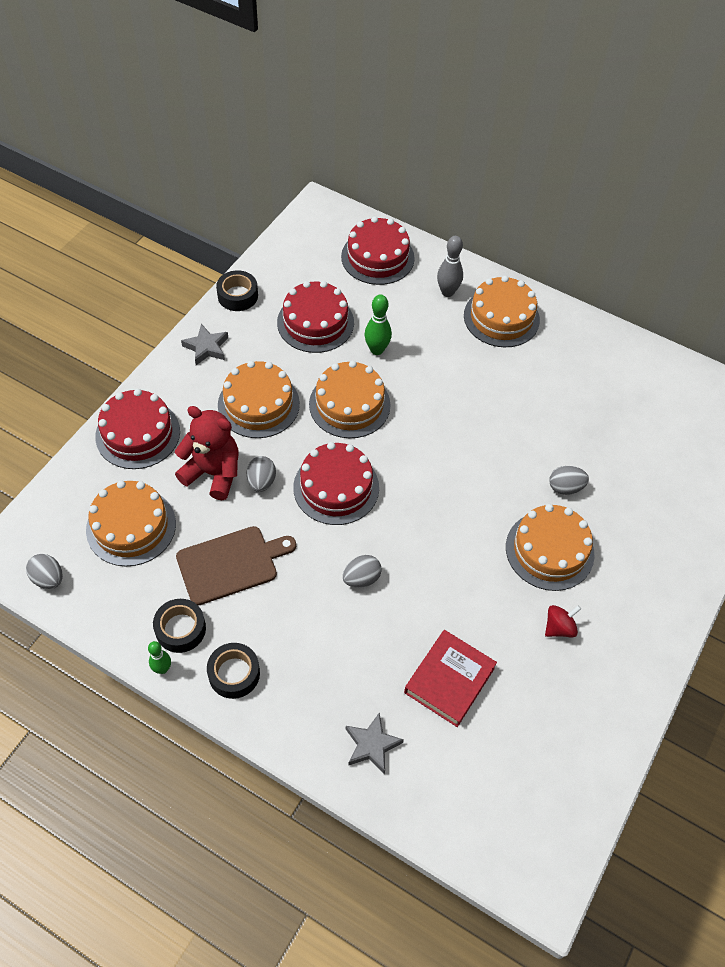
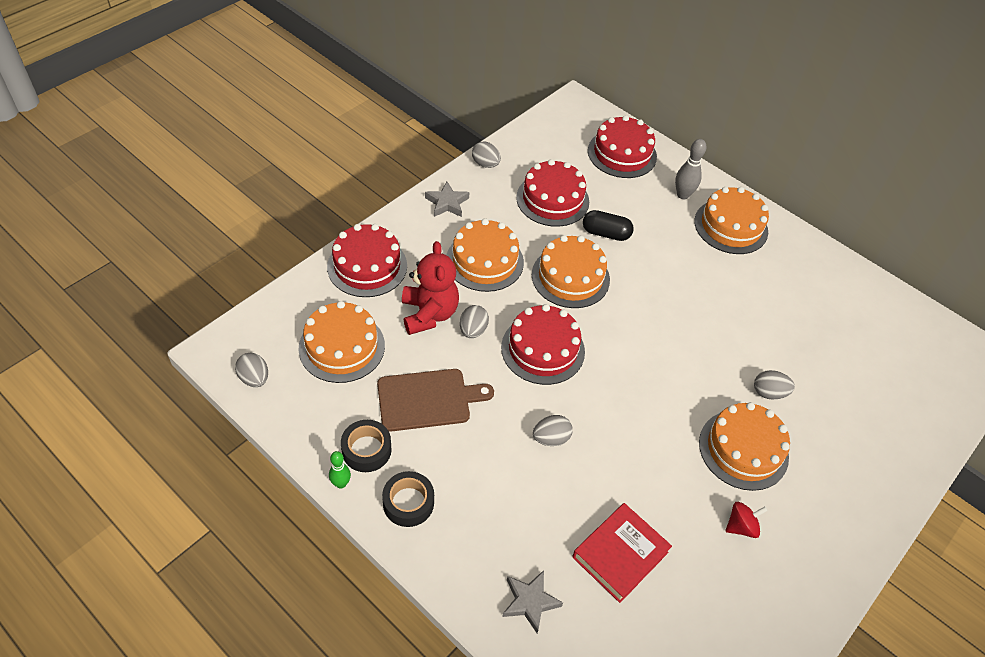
camera: 10 degrees right, 5 degrees down
red teddy bear [175,406,238,500] -> red teddy bear turned 45 degrees clockwise [402,241,459,335]
black tape [216,270,258,311] -> grey egg [472,141,501,168]
green bowling pin [364,295,392,355] -> black capsule [583,210,634,241]

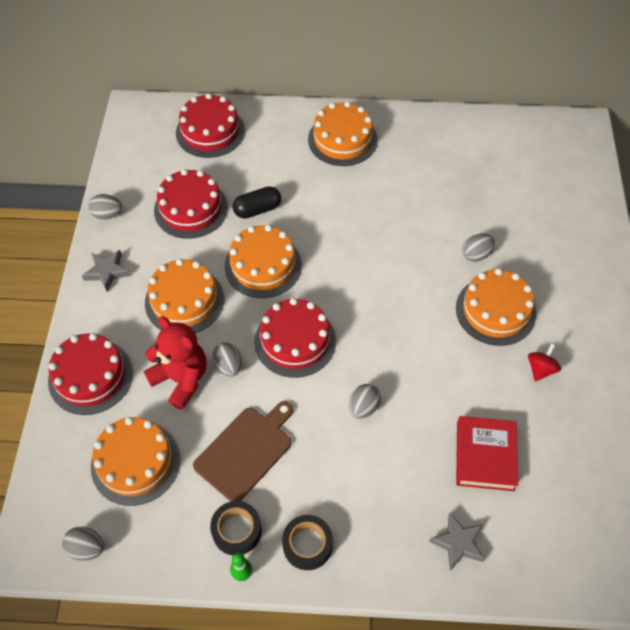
camera: 35 degrees left, 5 degrees up
grey bowling pin [675,139,706,199] -> none

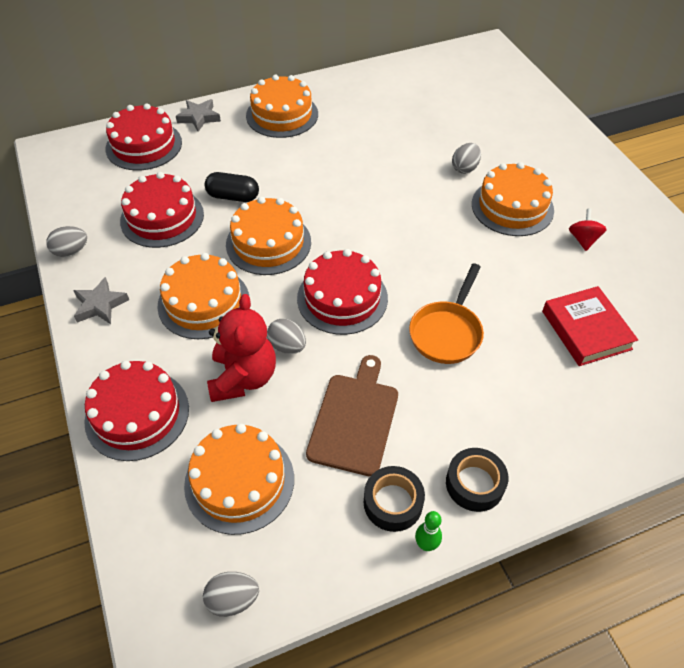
camera: 25 degrees left, 5 degrees down
red teddy bear [144,316,206,410] -> red teddy bear turned 75 degrees clockwise [207,294,276,402]
black capsule [233,186,281,219] -> black capsule turned 60 degrees clockwise [205,172,259,202]
grey egg [349,384,381,419] -> orange pan [409,263,484,364]
grey star [429,513,485,571] -> grey star moved to [176,99,221,132]

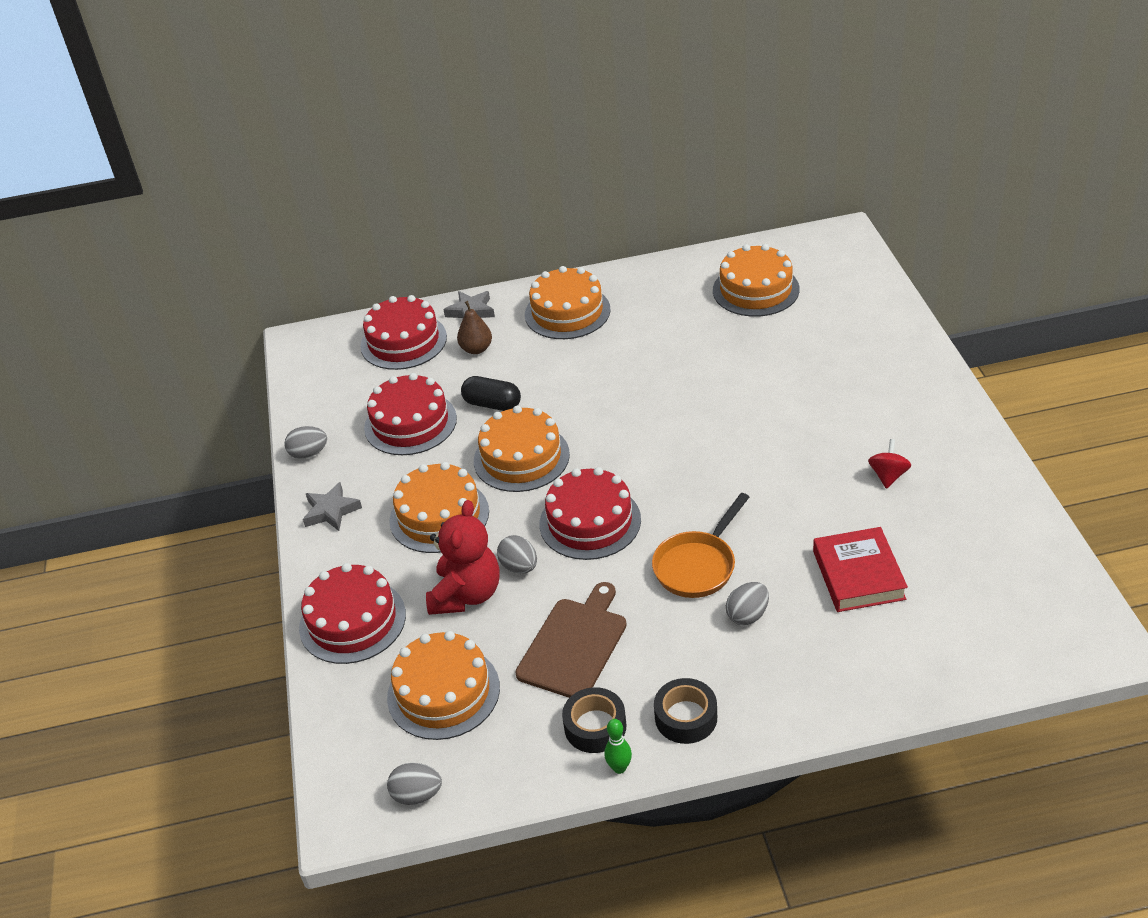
camera: 15 degrees right, 10 degrees down
grey egg [452,143,481,174] -> grey egg moved to [726,582,769,625]
orange cake [472,162,554,236] -> orange cake moved to [713,244,800,317]
none -> brown pear [457,301,492,354]

